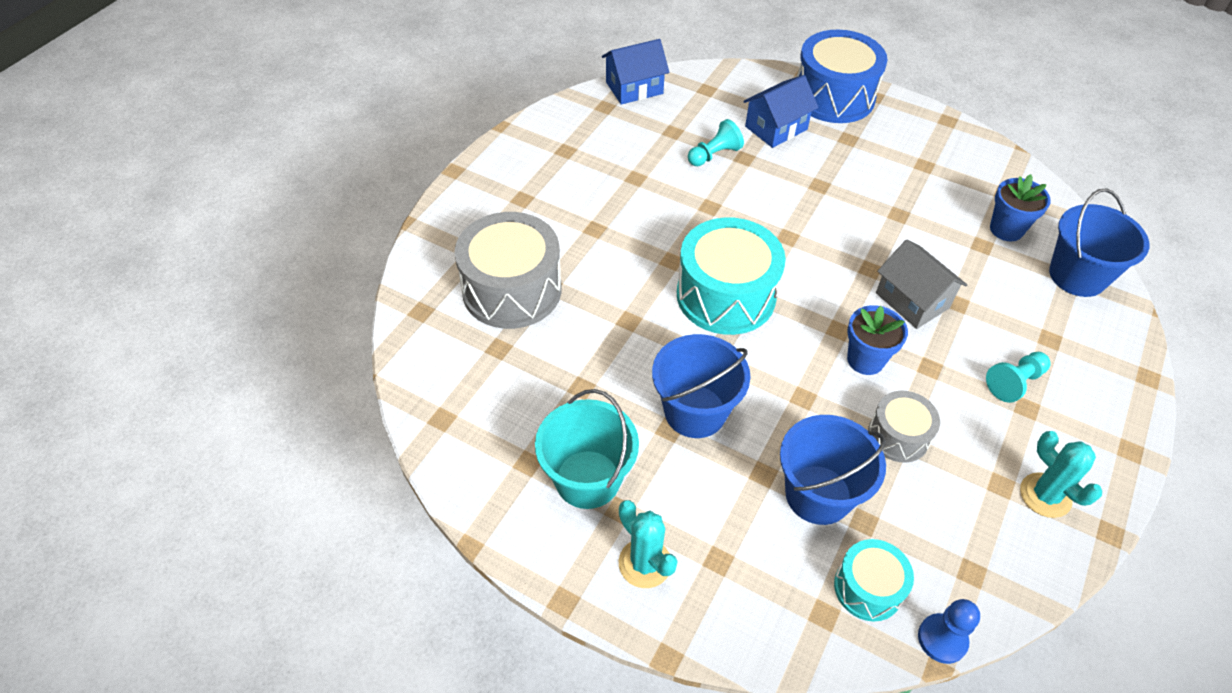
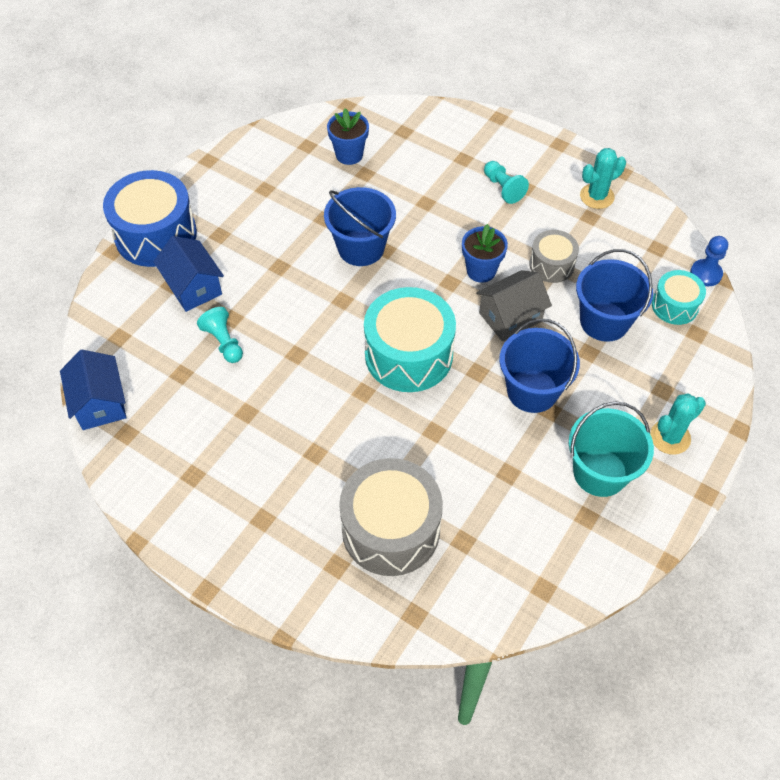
camera: 85 degrees left, 5 degrees up
grey house [876,239,967,329] -> grey house moved to [476,270,552,341]
blue bucket [1049,189,1149,297] -> blue bucket moved to [324,187,396,266]

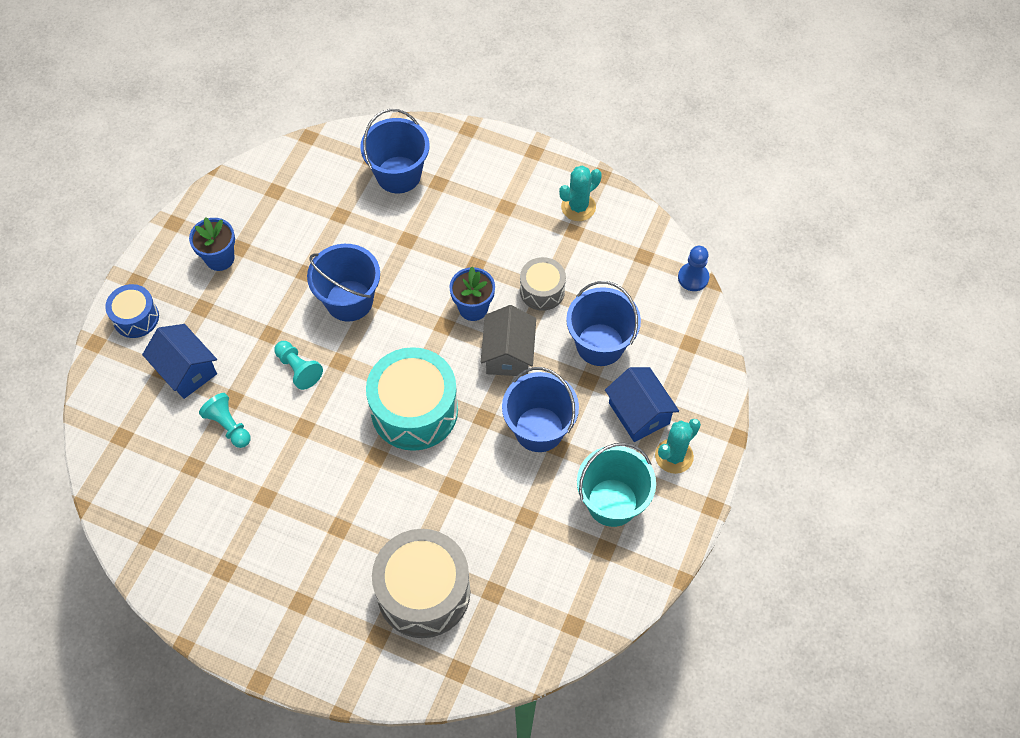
camera: 10 degrees left, 5 degrees up
blue house [60,350,127,430] -> blue house moved to [605,367,679,442]
blue drum [103,170,197,267] -> blue drum [105,284,159,338], size x0.54
blue flower pot [327,108,369,165] -> blue flower pot moved to [189,217,235,271]
grey house [476,270,552,341] -> grey house turned 45 degrees counterclockwise [481,305,536,376]
turquoise pawn [484,161,529,204] -> turquoise pawn moved to [274,341,323,390]
turquoise drum [652,270,706,325] -> none
none -> blue bucket [360,109,430,193]

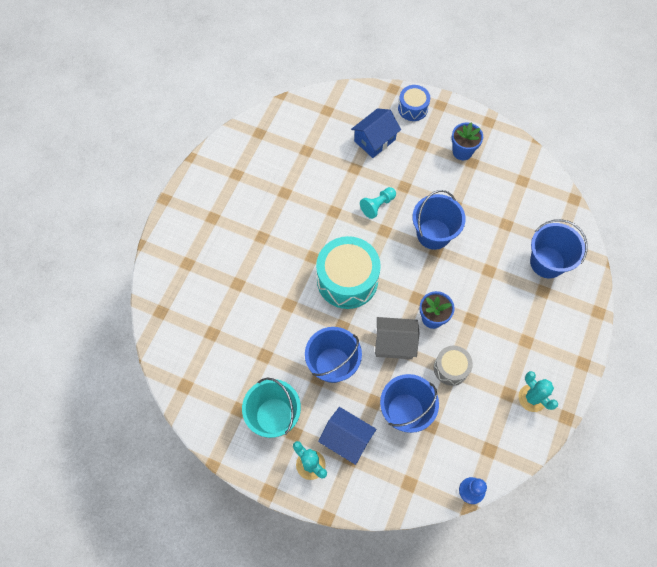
camera: 90 degrees right, 5 degrees up
turquoise pawn [199,393,250,448] -> none
grey drum [372,529,471,638] -> none
blue house [605,367,679,442] -> blue house turned 60 degrees clockwise [318,407,376,465]

